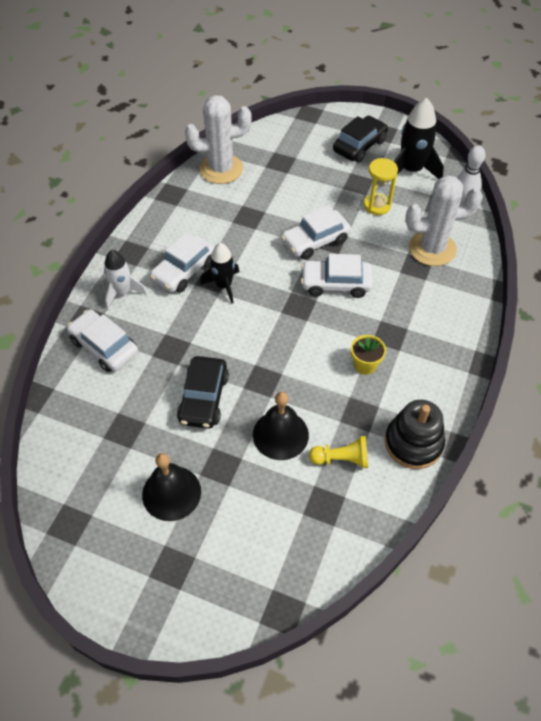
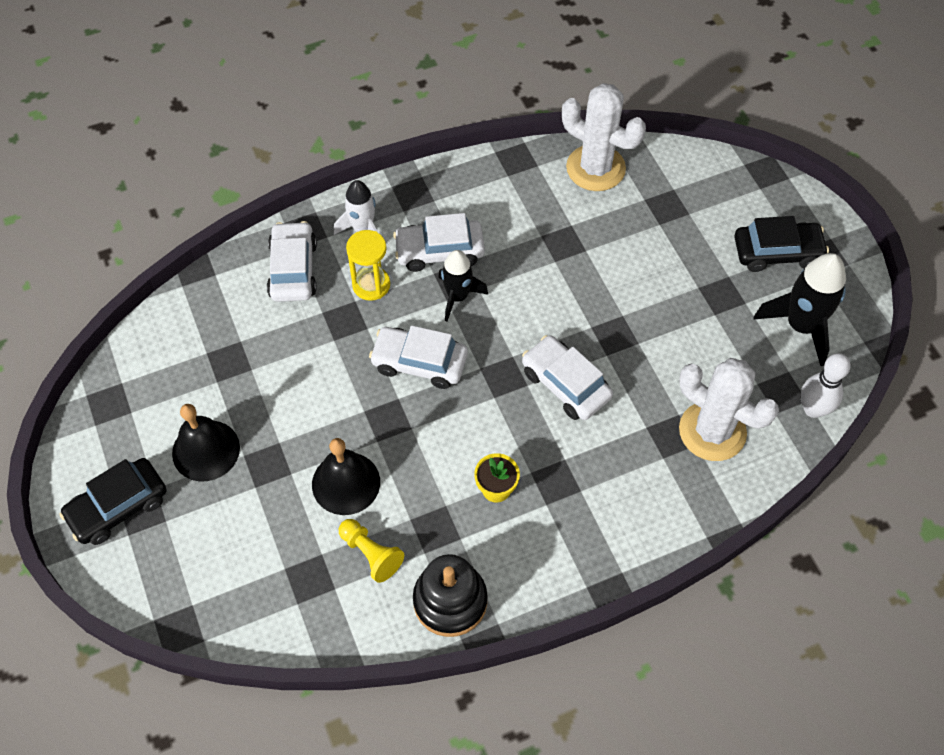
camera: 45 degrees right, 5 degrees up
black car [177,356,229,429] -> black car moved to [59,458,167,545]
white car [281,205,351,260] -> white car moved to [369,325,468,389]
yellow hourglass [364,158,398,215] -> yellow hourglass moved to [346,230,390,301]

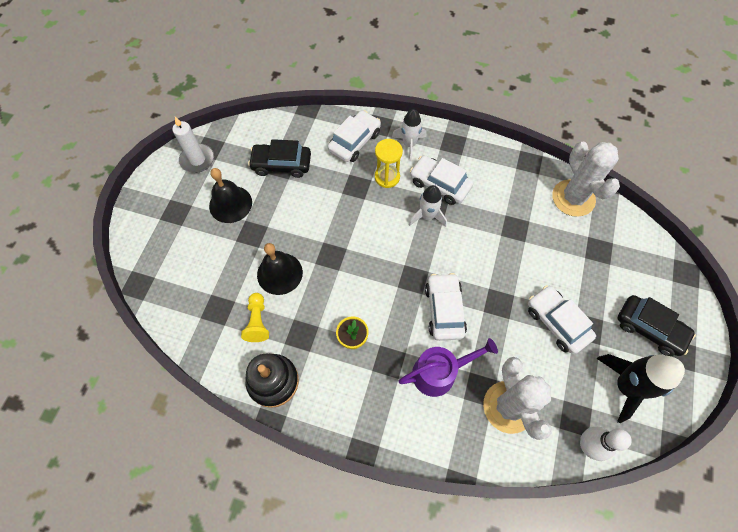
camera: 40 degrees right, 5 degrees up
black car [59,458,167,545] -> black car moved to [248,139,311,178]
white car [369,325,468,389] -> white car moved to [528,285,596,354]
black rocket [438,250,488,322] -> white rocket [409,185,447,227]
none -> white candle [172,117,214,173]
none -> purple watering can [398,338,498,397]

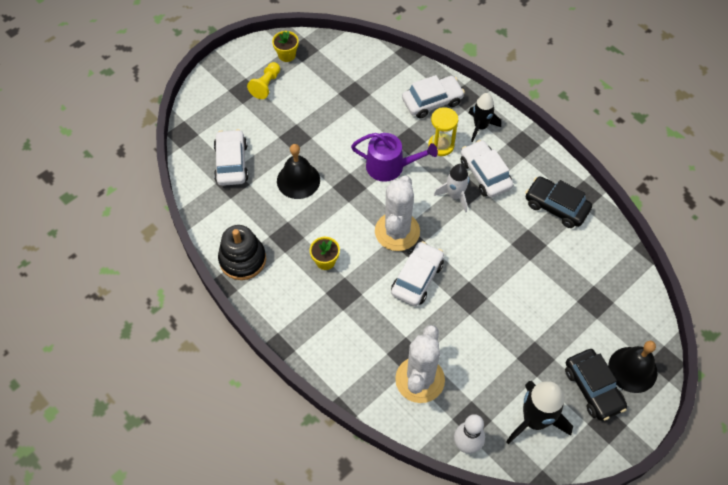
camera: 30 degrees right, 5 degrees down
white candle [172,117,214,173] -> yellow flower pot [272,31,299,62]
black bell [209,168,252,223] -> black bell moved to [608,341,658,393]
yellow pawn [241,293,269,342] -> yellow pawn moved to [247,62,280,99]
black car [248,139,311,178] -> black car moved to [525,176,592,228]
white rocket [392,109,426,161] -> black rocket [469,93,501,142]
purple watering can [398,338,498,397] -> purple watering can moved to [351,133,438,182]
white car [528,285,596,354] -> white car moved to [214,129,249,186]
white cactus [552,141,620,217] -> white cactus moved to [375,176,420,251]

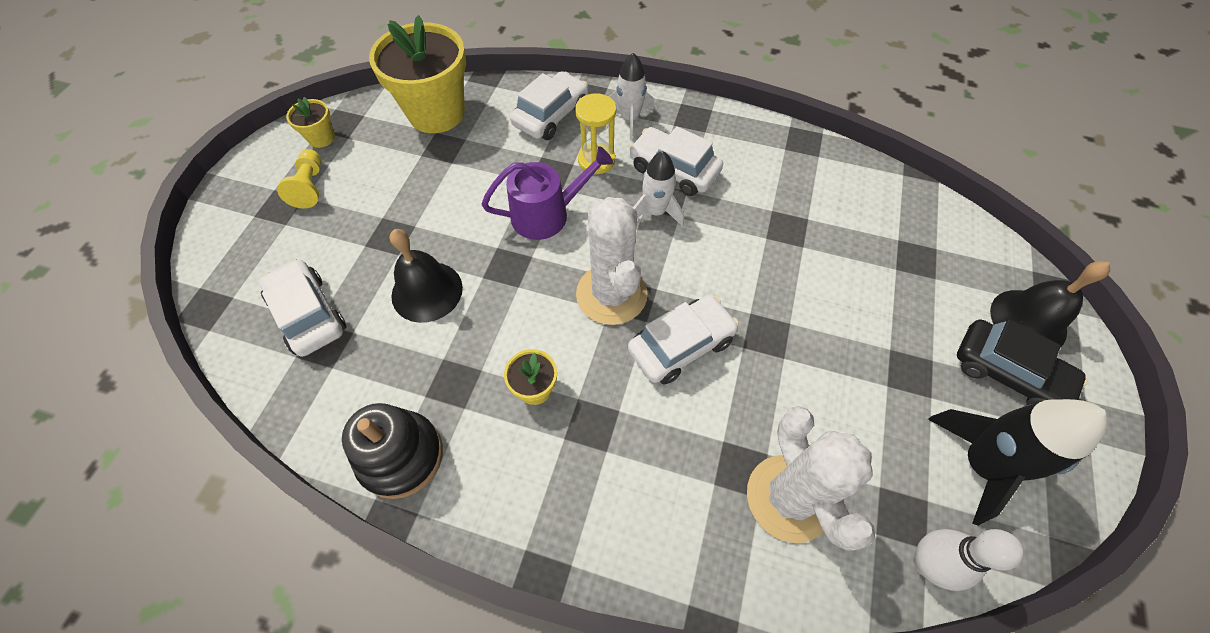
camera: 30 degrees left, 0 degrees up
white car [391,241,444,306] -> white car turned 60 degrees clockwise [628,295,739,385]
black rocket [469,93,501,142] -> white rocket [609,53,654,140]
black car [525,176,592,228] -> none
none -> yellow flower pot [369,15,466,133]

